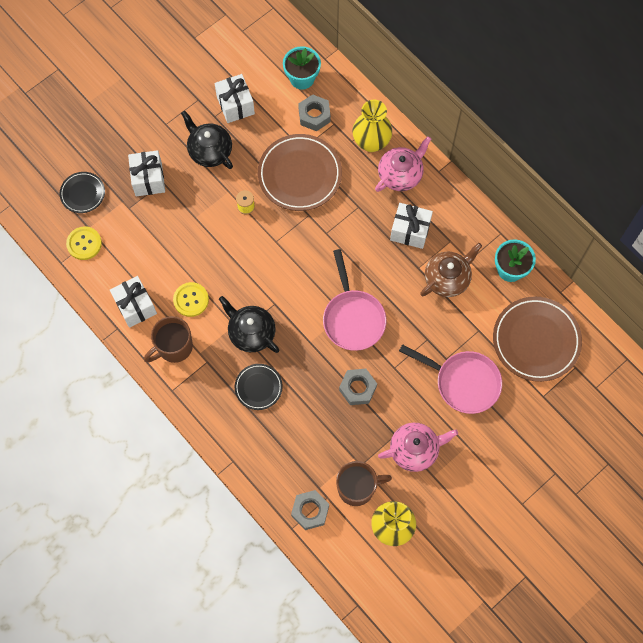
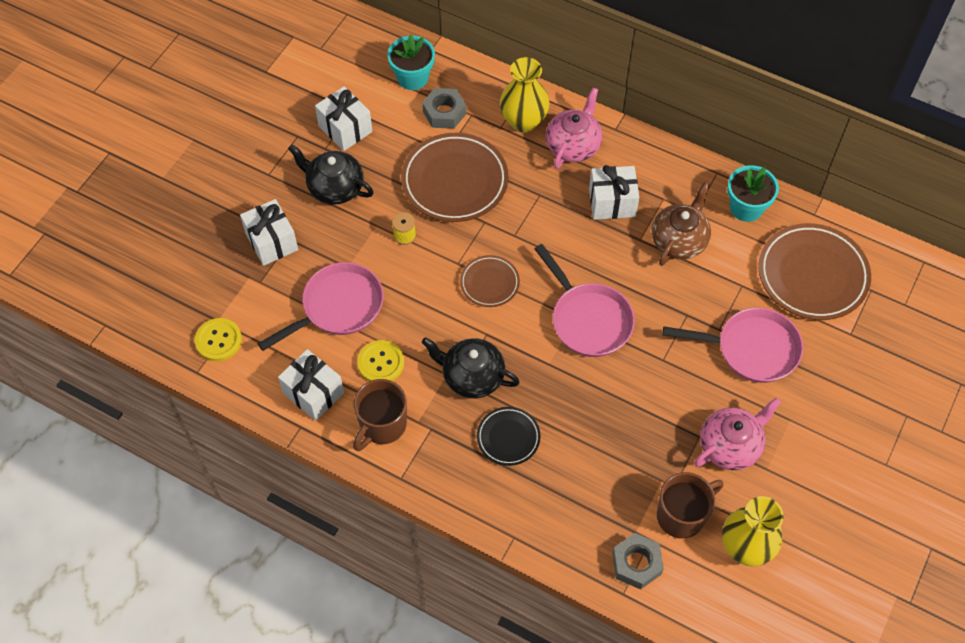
camera: 20 degrees left, 10 degrees down
black plate [60,172,105,213] -> none
grey nut [339,369,377,405] -> none
none -> pink pan [258,262,384,351]
none -> brown plate [460,255,520,307]

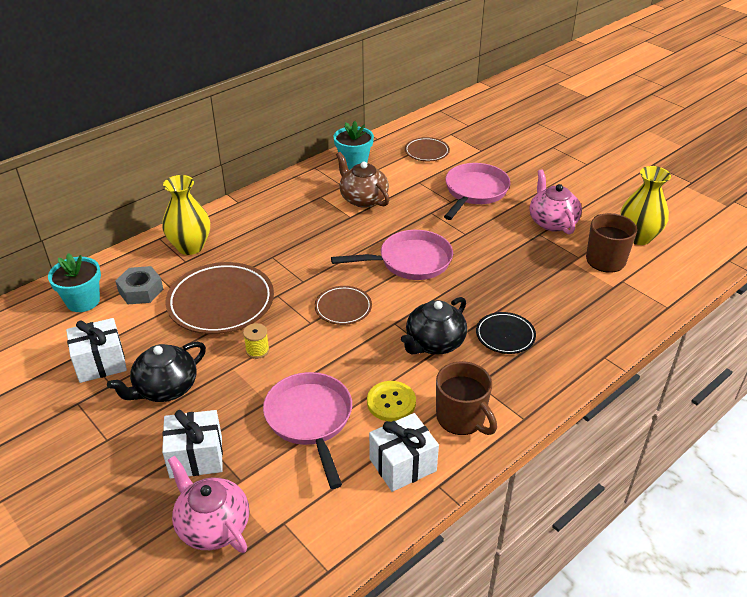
camera: 70 degrees left, 20 degrees down
yellow button [195,318,242,361] -> none
pink teapot [546,88,603,169] -> pink teapot moved to [168,456,249,553]
white gift [589,165,639,220] -> none
grey nut [612,533,664,590] -> none
brown plate [758,223,871,320] -> brown plate [405,137,450,161], size x0.53

